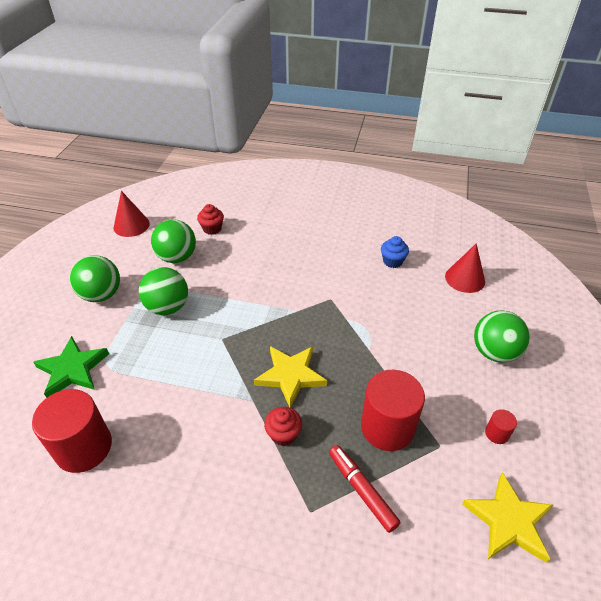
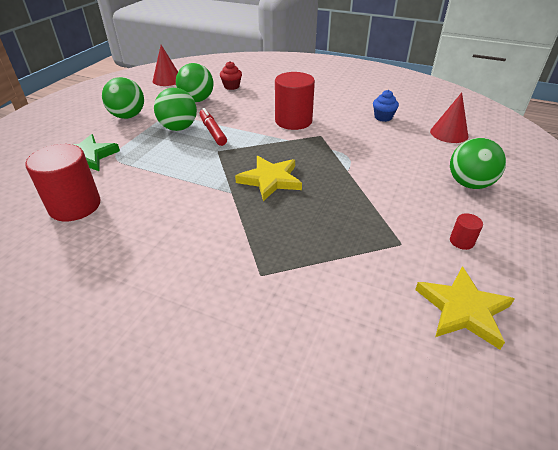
camera: 10 degrees right, 5 degrees down
red cupcake [264,407,302,446] -> none
red marker [329,445,401,533] -> red marker moved to [199,108,227,146]
red cylinder [361,370,425,451] -> red cylinder moved to [275,72,315,130]

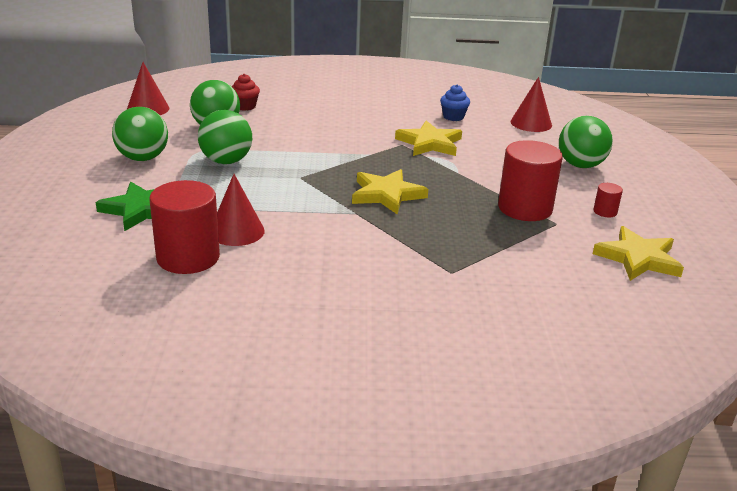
camera: 25 degrees left, 10 degrees down
red marker [199,108,227,146] -> none
red cylinder [275,72,315,130] -> red cylinder moved to [498,140,563,221]
none -> red cone [217,174,265,246]
none -> yellow star [395,121,462,156]

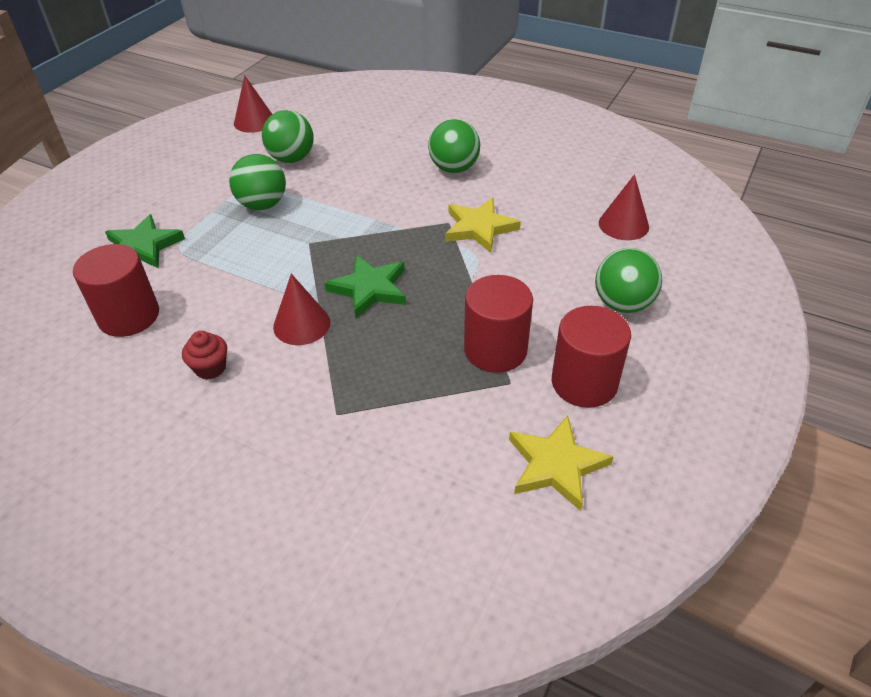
camera: 30 degrees right, 15 degrees up
green ball [112,107,168,161] -> green ball moved to [428,119,480,173]
red cone [217,174,265,246] -> red cone moved to [273,274,330,345]
red cupcake [232,74,260,111] -> red cupcake moved to [182,331,227,380]
yellow star [352,169,428,215] -> green star [324,255,406,318]
blue cupcake [440,84,470,121] -> none
red cylinder [593,183,623,217] -> red cylinder [552,306,631,408], size x2.30

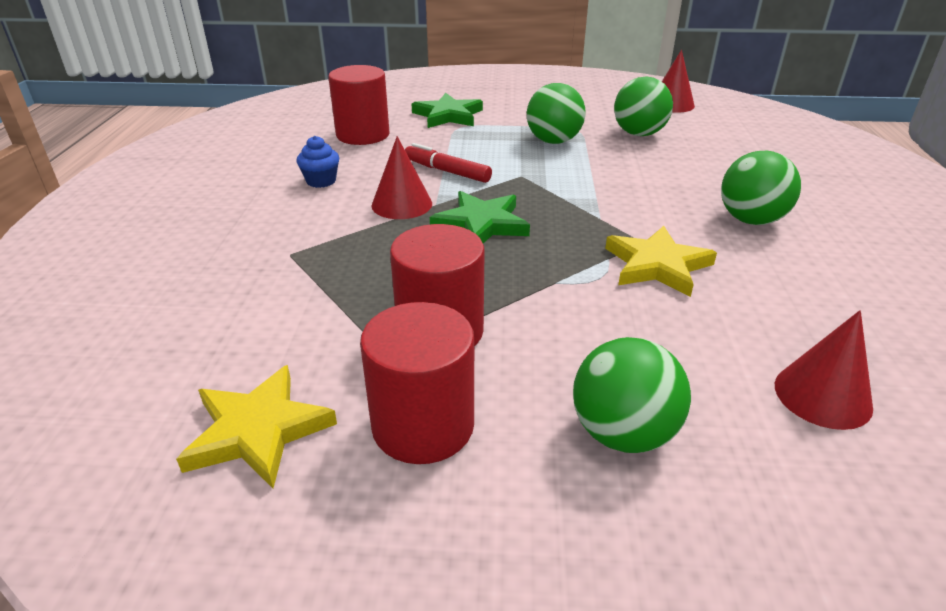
camera: 65 degrees right, 10 degrees down
red cupcake [182,331,227,380] -> blue cupcake [297,136,339,188]
none -> red marker [405,143,492,183]

